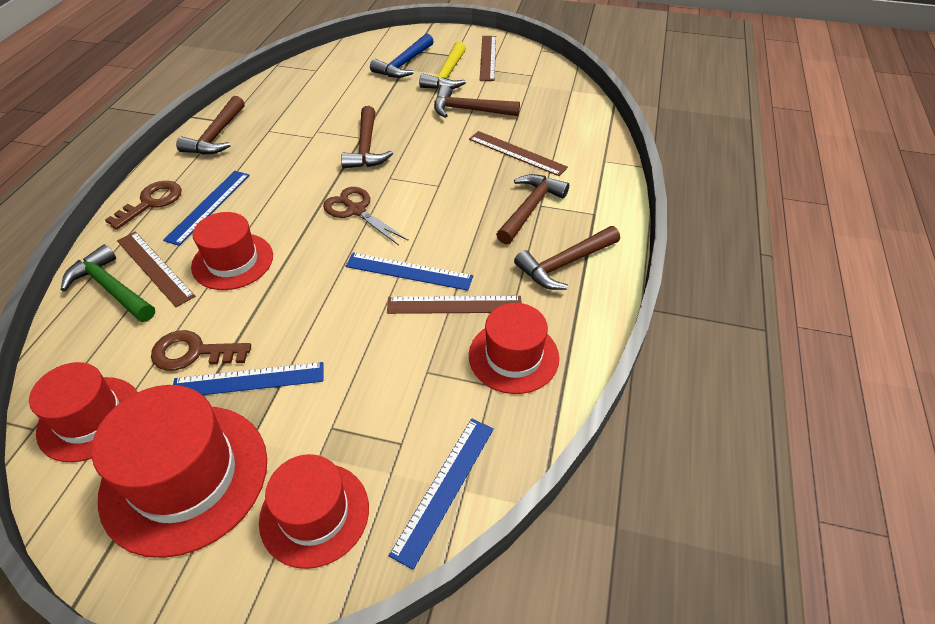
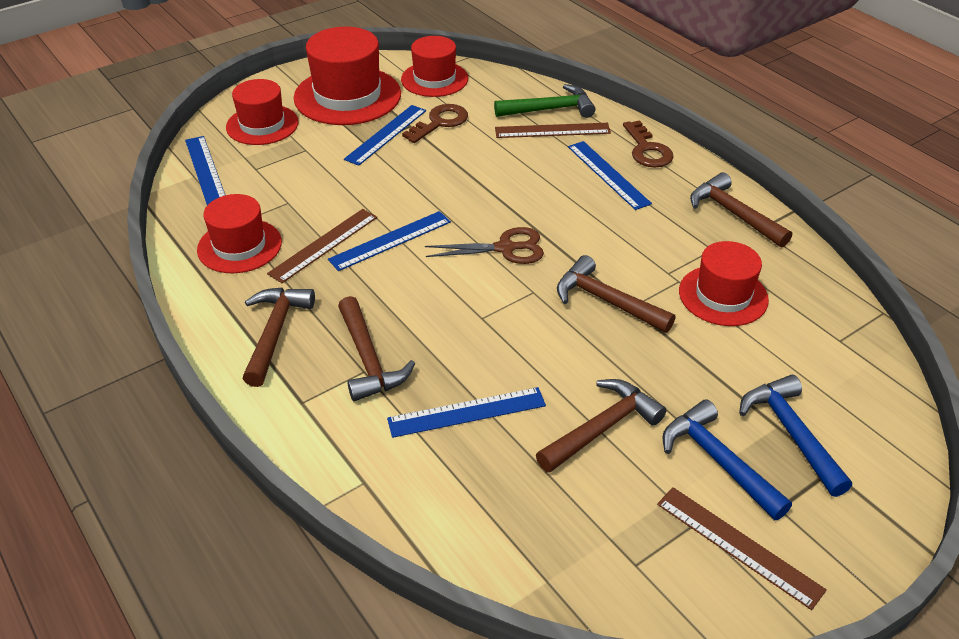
camera: 130 degrees right, 5 degrees down
red hat [191,212,273,290] -> red hat moved to [679,241,769,326]
yellow hammer [419,42,466,89] -> blue hammer [663,399,792,520]
brown ruler [469,131,568,176] -> blue ruler [387,387,546,438]

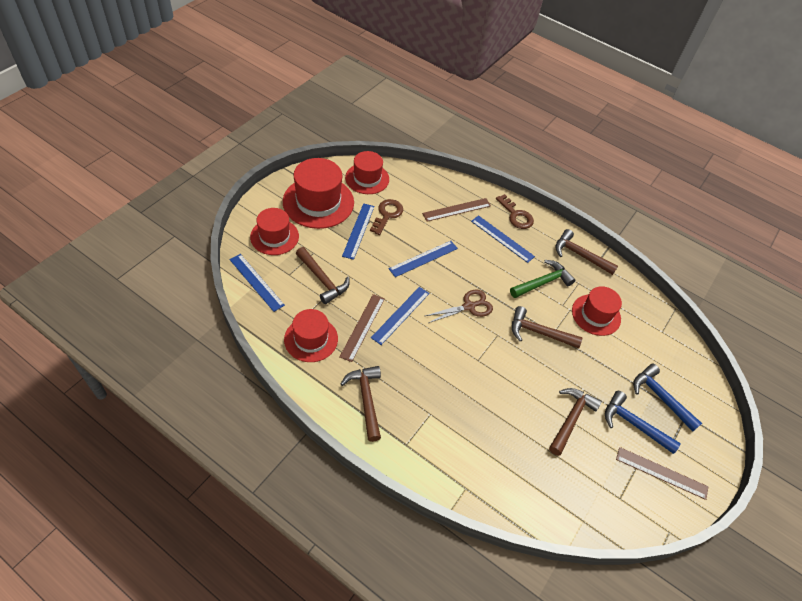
camera: 25 degrees left, 10 degrees up
brown hammer [338,296,415,401] -> brown hammer moved to [296,247,350,304]
blue ruler [387,387,546,438] -> blue ruler moved to [389,241,458,277]
green hammer [494,84,596,118] -> green hammer moved to [510,260,575,298]

